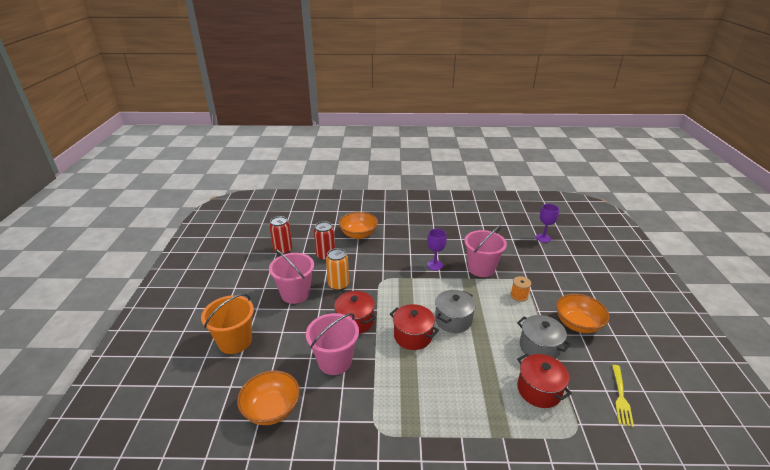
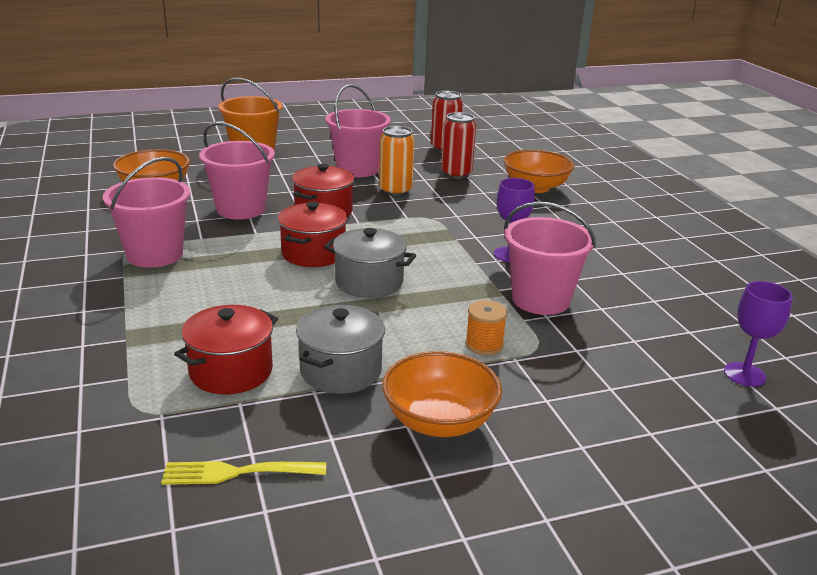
camera: 70 degrees right, 5 degrees down
none -> pink bucket [103,157,190,268]

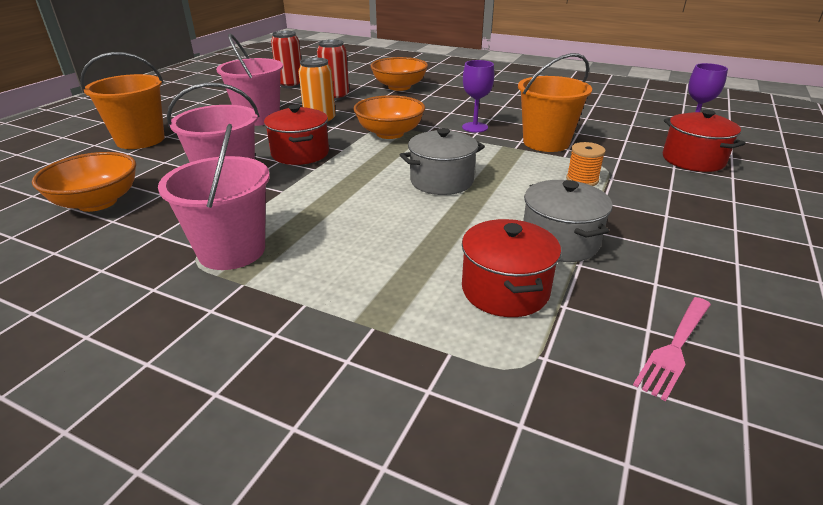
camera: 45 degrees left, 5 degrees up
yellow fork [161,461,326,485] -> pink fork [633,297,711,401]
red pot [278,201,348,267] -> red pot moved to [663,110,746,172]
orange bowl [382,351,502,437] -> orange bowl moved to [353,95,425,139]
pink bucket [504,201,596,315] -> orange bucket [518,53,592,152]

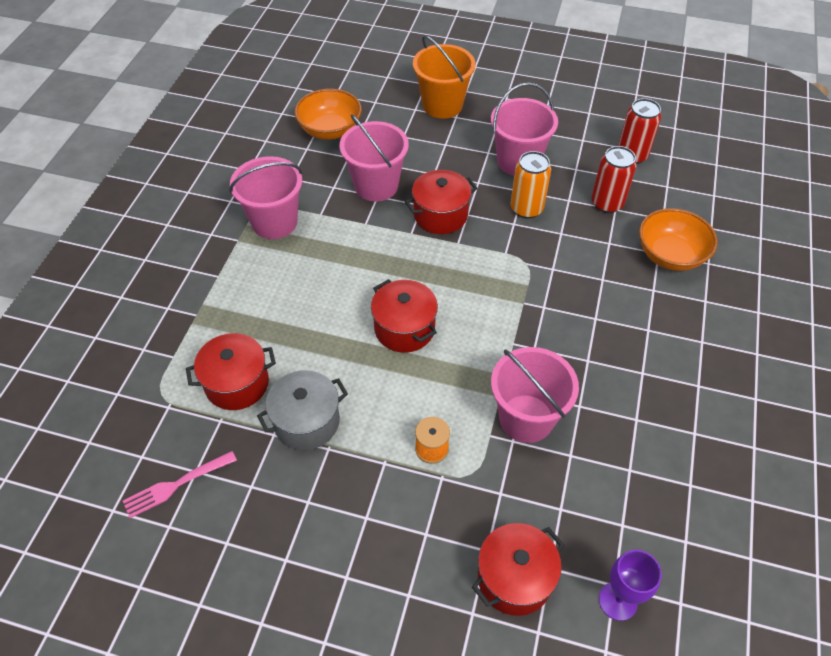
camera: 80 degrees right, 20 degrees up
orange bowl [353,95,425,139] -> none
grey pot [400,128,485,195] -> red pot [371,279,438,353]
purple goblet [462,60,494,133] -> none
orange bucket [518,53,592,152] -> pink bucket [491,347,579,443]
pink fork [633,297,711,401] -> pink fork turned 60 degrees counterclockwise [123,451,237,518]

